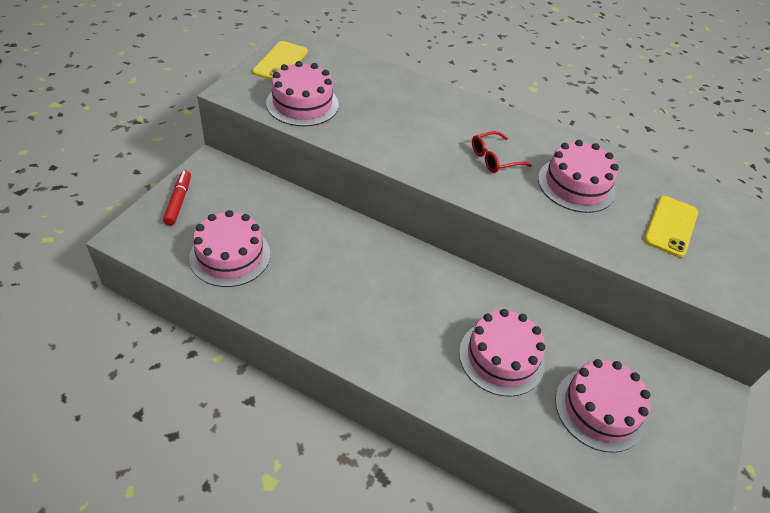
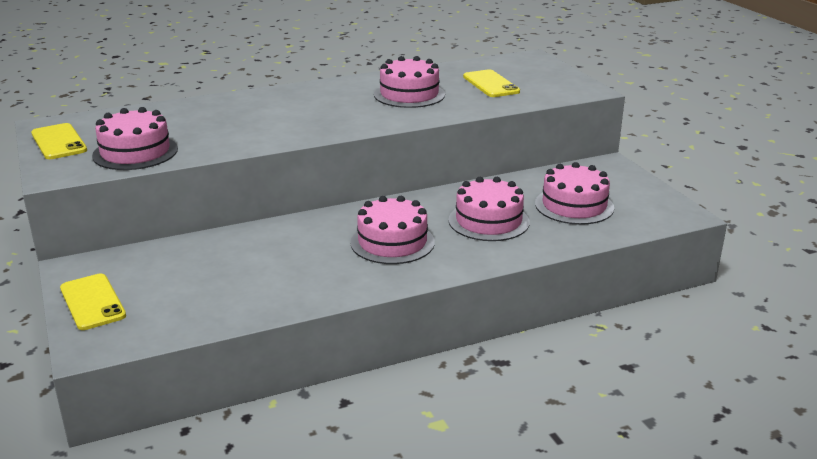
camera: 45 degrees left, 20 degrees down
red marker [163,170,191,225] -> yellow phone [60,274,126,330]
pink cake [189,210,271,287] -> pink cake moved to [350,196,435,264]
red glasses [472,131,532,173] -> none

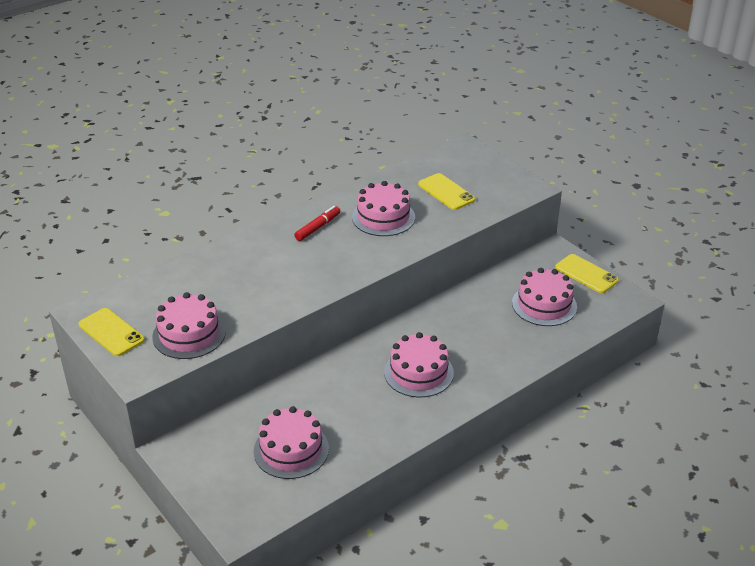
camera: 15 degrees left, 10 degrees up
yellow phone [60,274,126,330] -> yellow phone moved to [555,254,619,293]
pink cake [449,177,530,241] -> pink cake moved to [254,406,329,479]
none -> red marker [294,206,340,241]

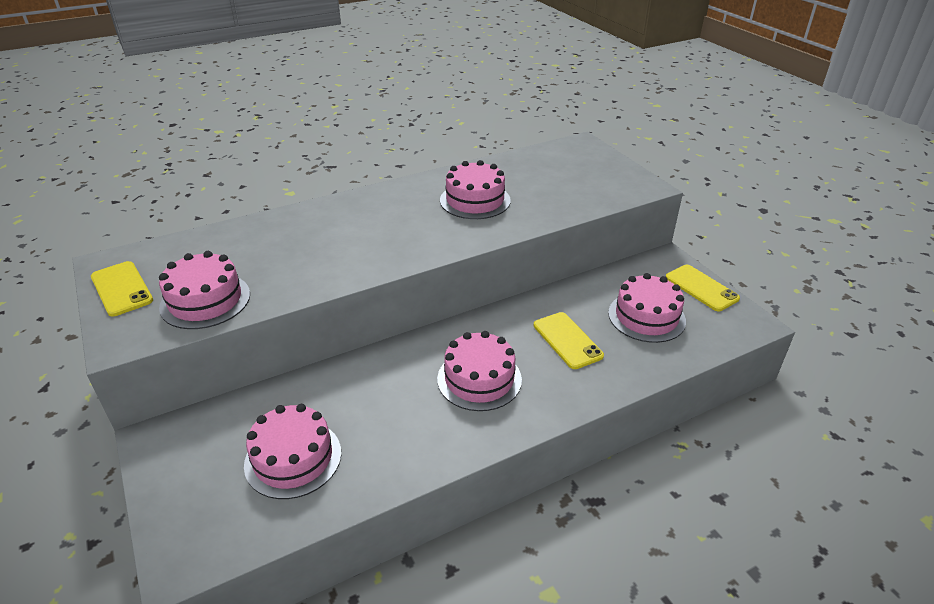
camera: 10 degrees right, 0 degrees up
red marker [294,206,340,241] -> none
yellow phone [418,173,475,210] -> yellow phone moved to [534,312,604,369]

